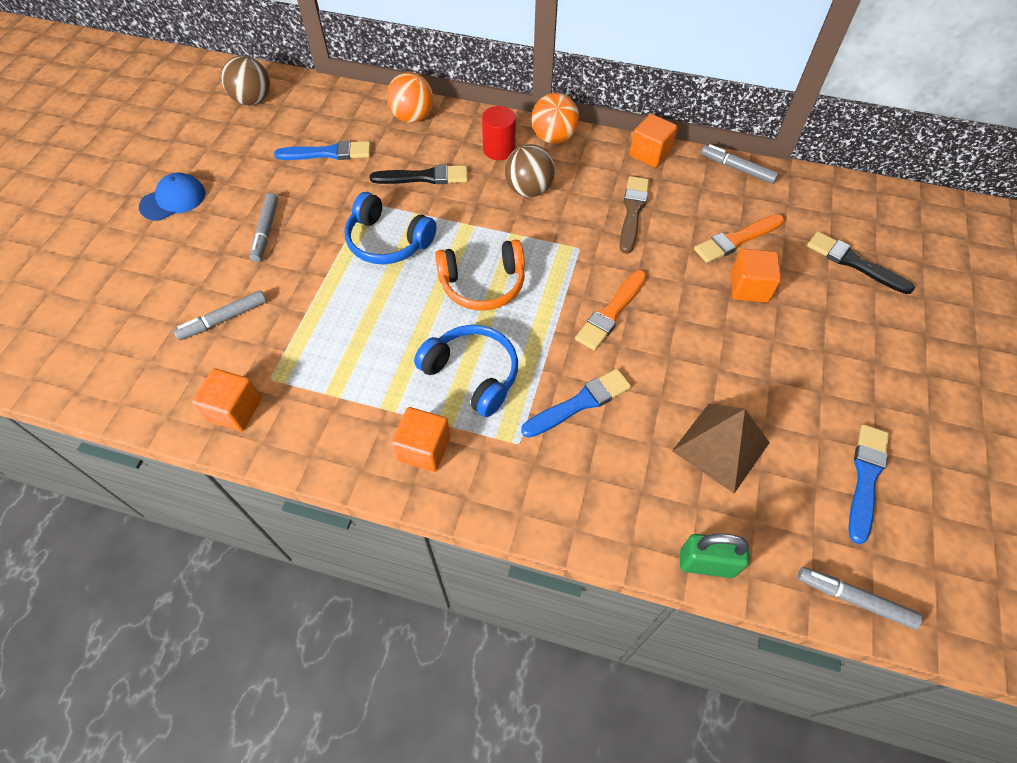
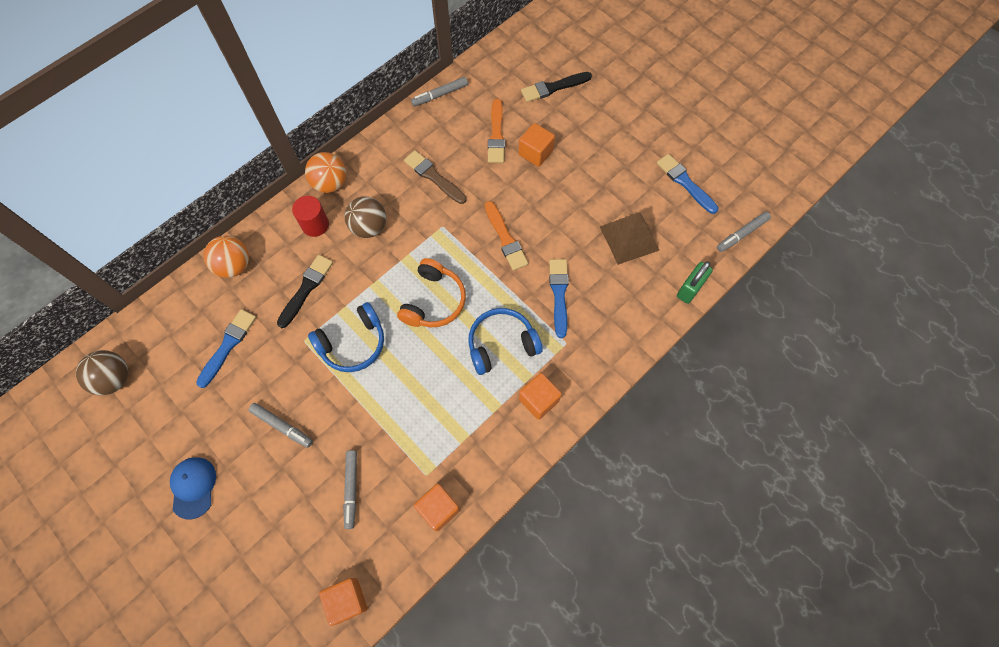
camera: 60 degrees left, 10 degrees up
orange cube [630,114,678,168] -> orange cube moved to [319,578,367,626]

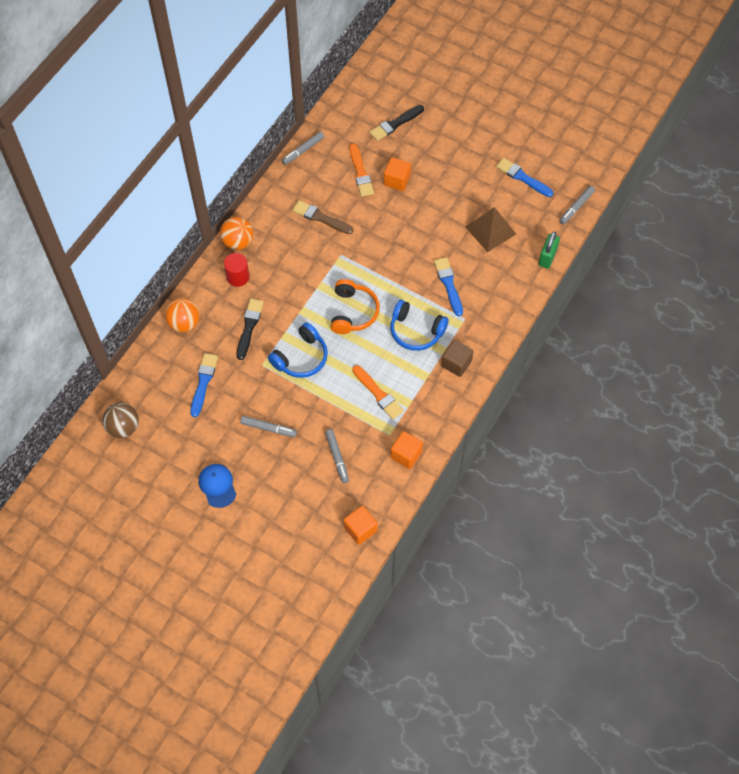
camera: 15 degrees left, 5 degrees down
brown ball [344,197,386,238] -> none
blue headphones [468,308,543,375] -> blue headphones turned 120 degrees counterclockwise [390,300,449,351]
orange brush [485,201,528,271] -> orange brush moved to [352,365,404,419]
orange cube [519,373,562,420] -> brown cube [441,340,474,377]

